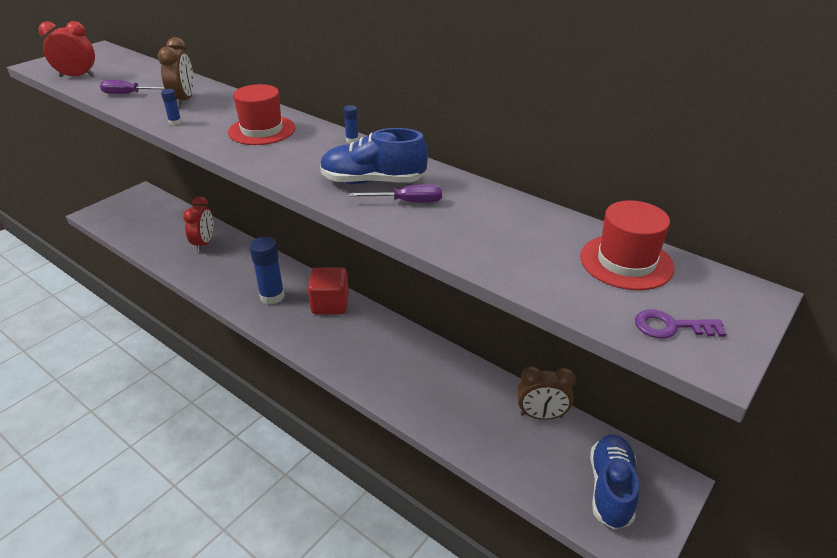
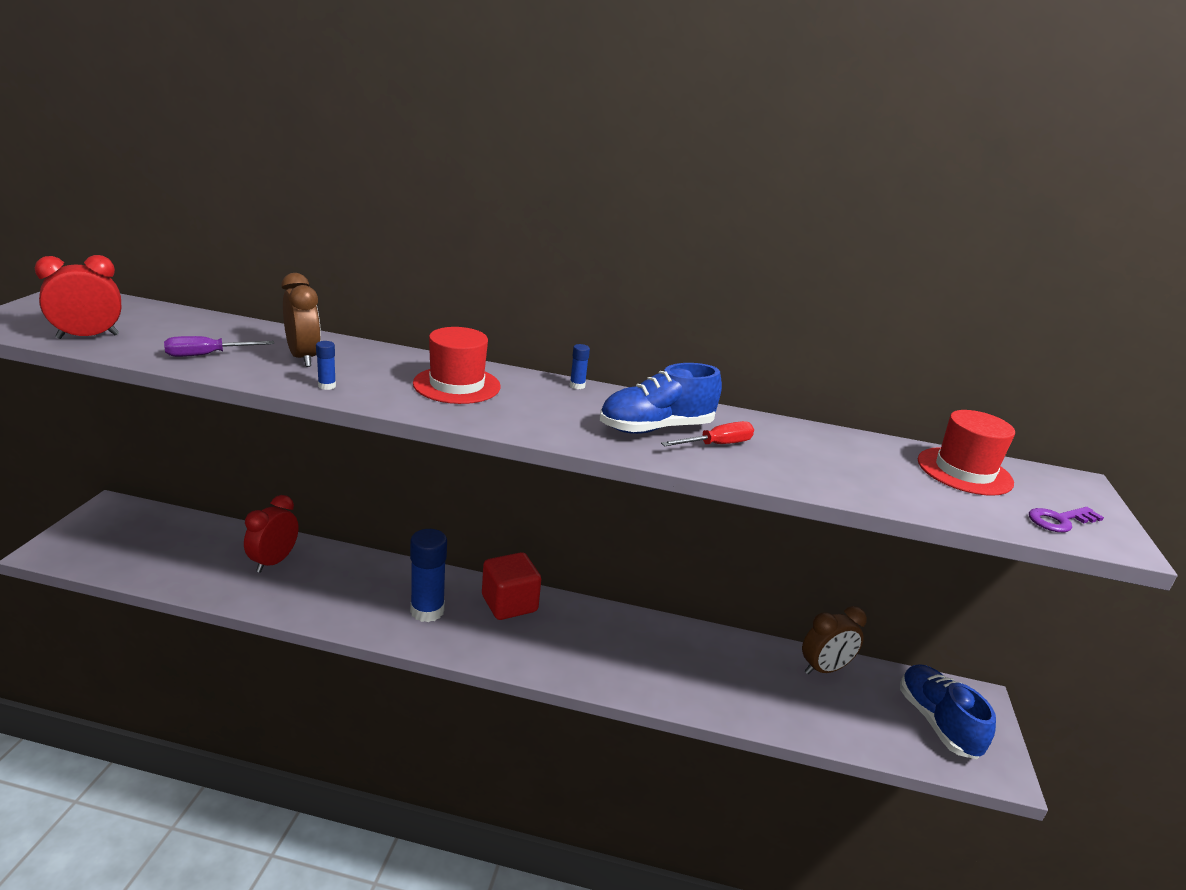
camera: 30 degrees left, 10 degrees down
red clock [183,196,214,252] -> red clock turned 135 degrees counterclockwise [244,495,299,573]
purple screwdriver [349,184,442,203] -> red screwdriver [661,421,754,446]

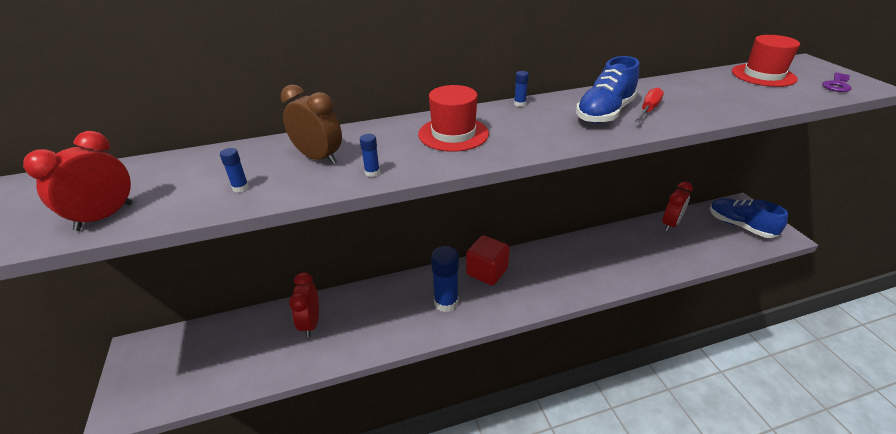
camera: 25 degrees left, 10 degrees up
purple screwdriver [164,336,274,357] -> blue glue stick [220,148,249,192]
brown clock [802,606,867,674] -> red clock [662,181,693,231]

